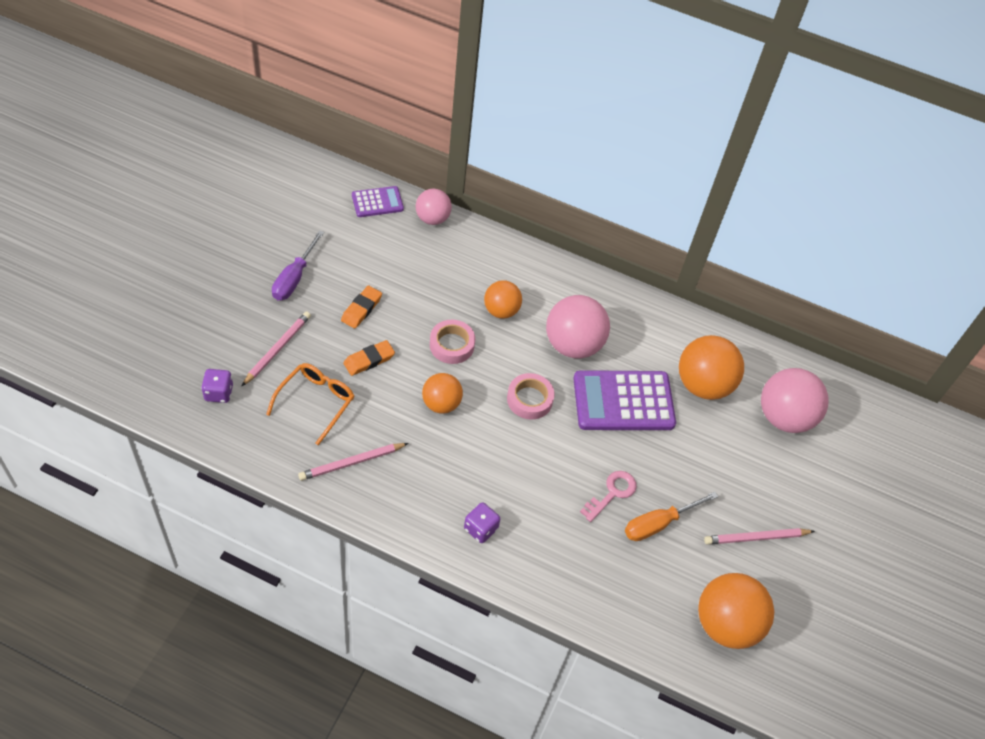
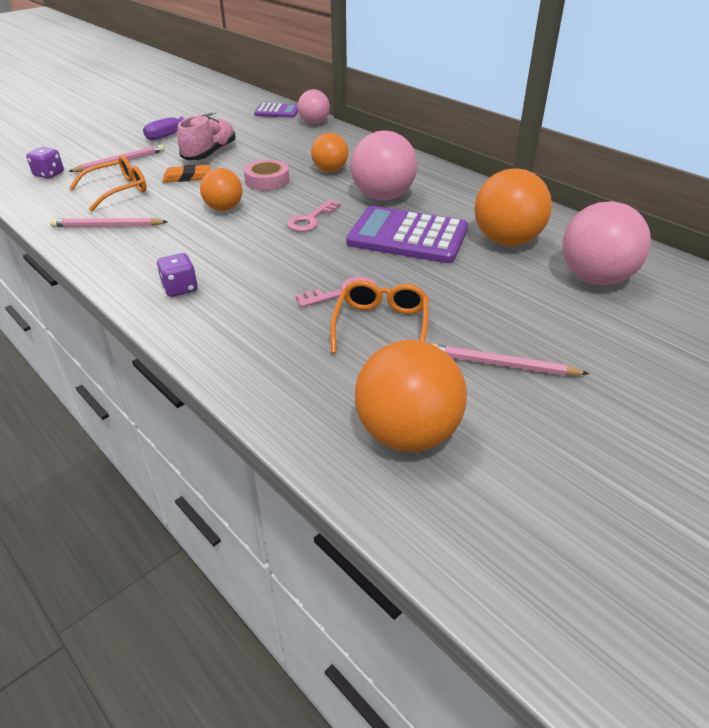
camera: 30 degrees right, 15 degrees down
orange eraser [341,285,382,329] -> pink shoe [177,115,236,160]
pink tape [507,373,555,420] -> pink key [287,199,341,232]
orange screwdriver [625,492,718,541] -> orange glasses [330,280,429,354]

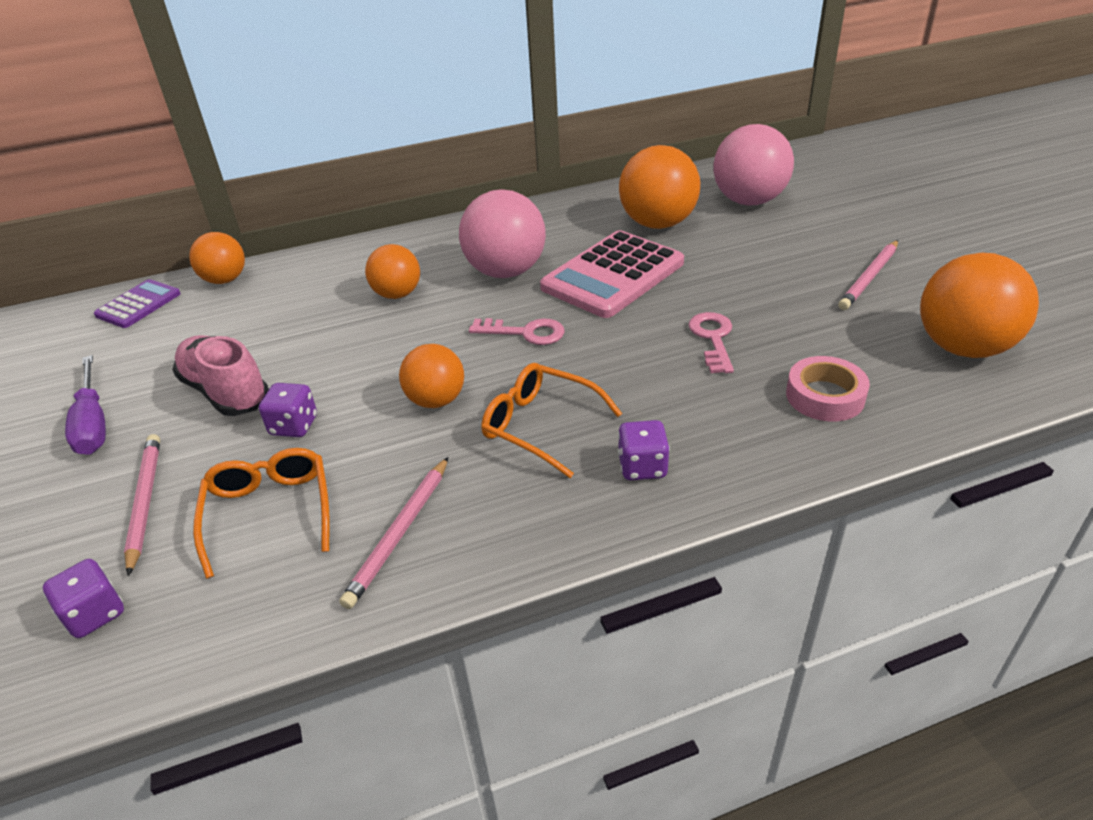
camera: 65 degrees left, 0 degrees up
orange eraser [163,165,210,182] -> purple dice [259,383,317,437]
pink tape [244,159,289,190] -> pink tape moved to [786,356,870,421]
pink key [287,199,341,232] -> pink key turned 45 degrees counterclockwise [469,318,565,345]
pink ball [298,89,330,124] -> orange ball [189,232,245,284]
orange glasses [330,280,429,354] -> orange glasses moved to [481,363,622,478]
purple calculator [346,206,468,263] -> pink calculator [540,230,684,318]

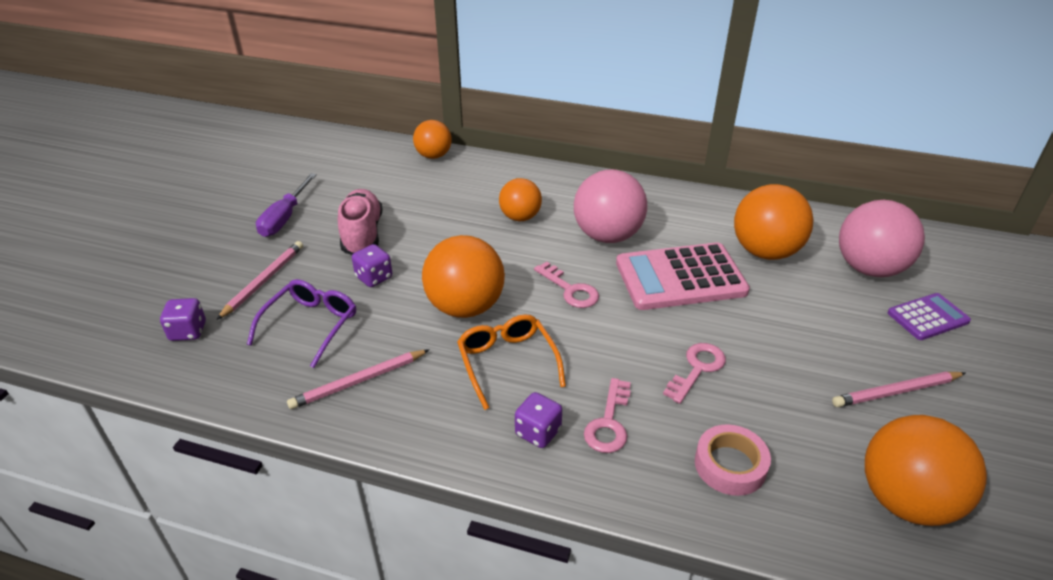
camera: 35 degrees right, 0 degrees up
purple calculator [94,279,181,328] -> purple calculator moved to [887,293,971,340]
orange glasses [193,448,330,579] -> purple glasses [247,279,356,368]
orange ball [399,344,464,408] -> orange ball [422,235,505,318], size x1.63
none -> pink key [584,378,631,453]

